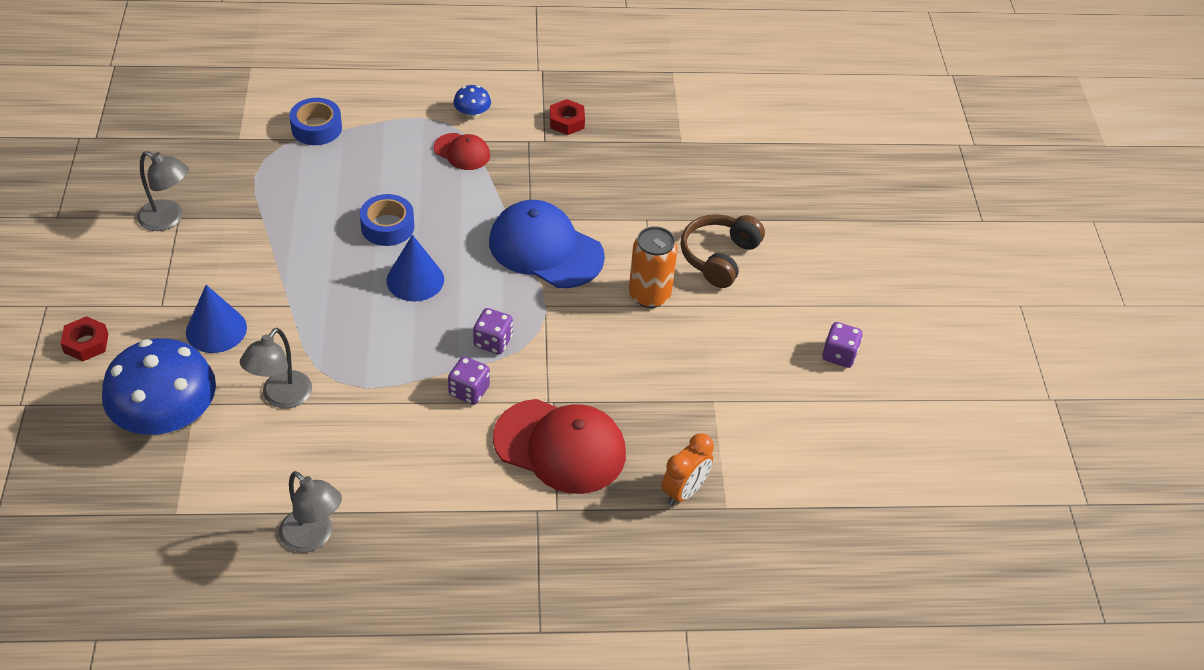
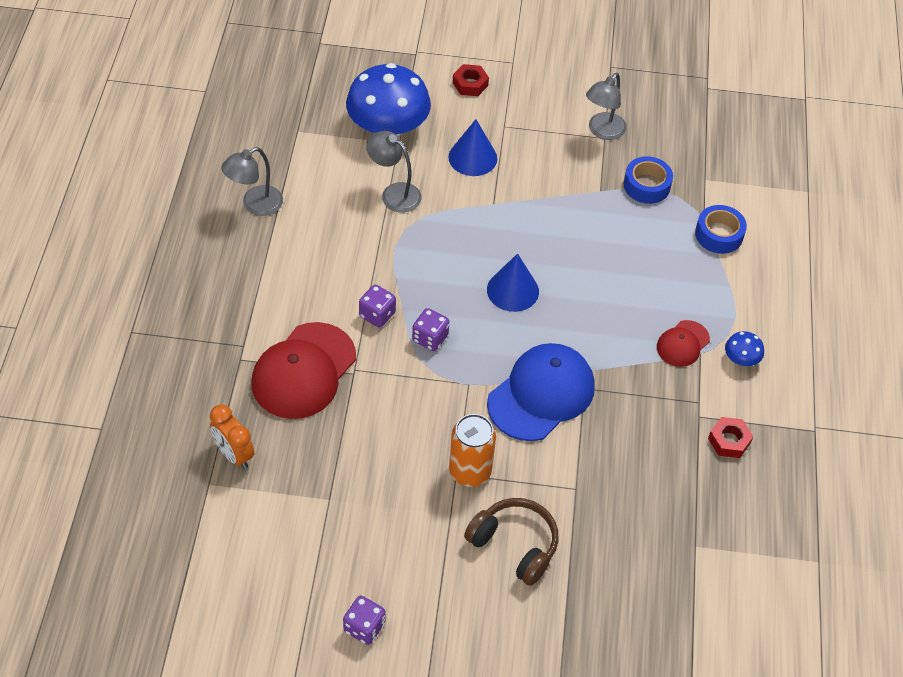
camera: 100 degrees right, 5 degrees up
blue tape [360,194,414,246] -> blue tape moved to [624,156,673,204]

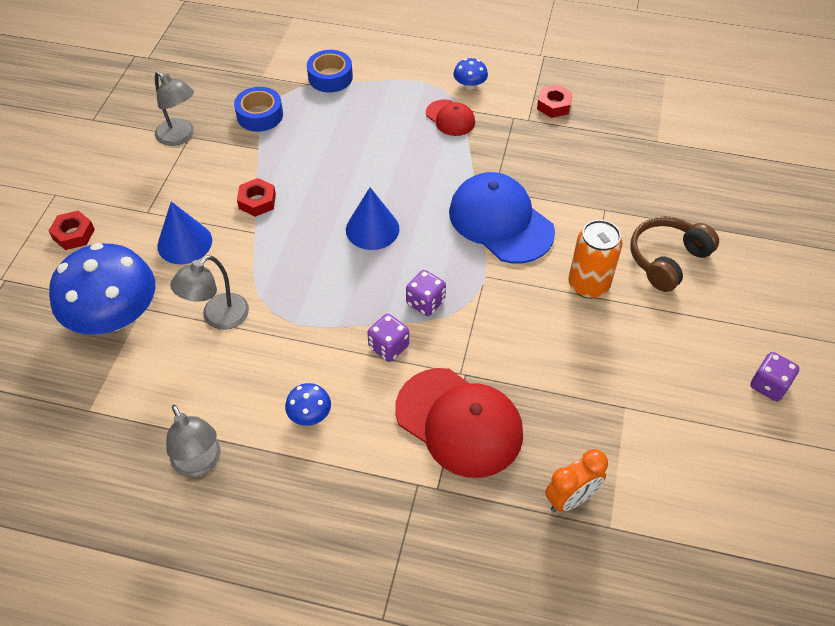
camera: 80 degrees left, 0 degrees up
none -> red nut [237,178,276,217]
none -> blue mushroom [285,383,331,426]

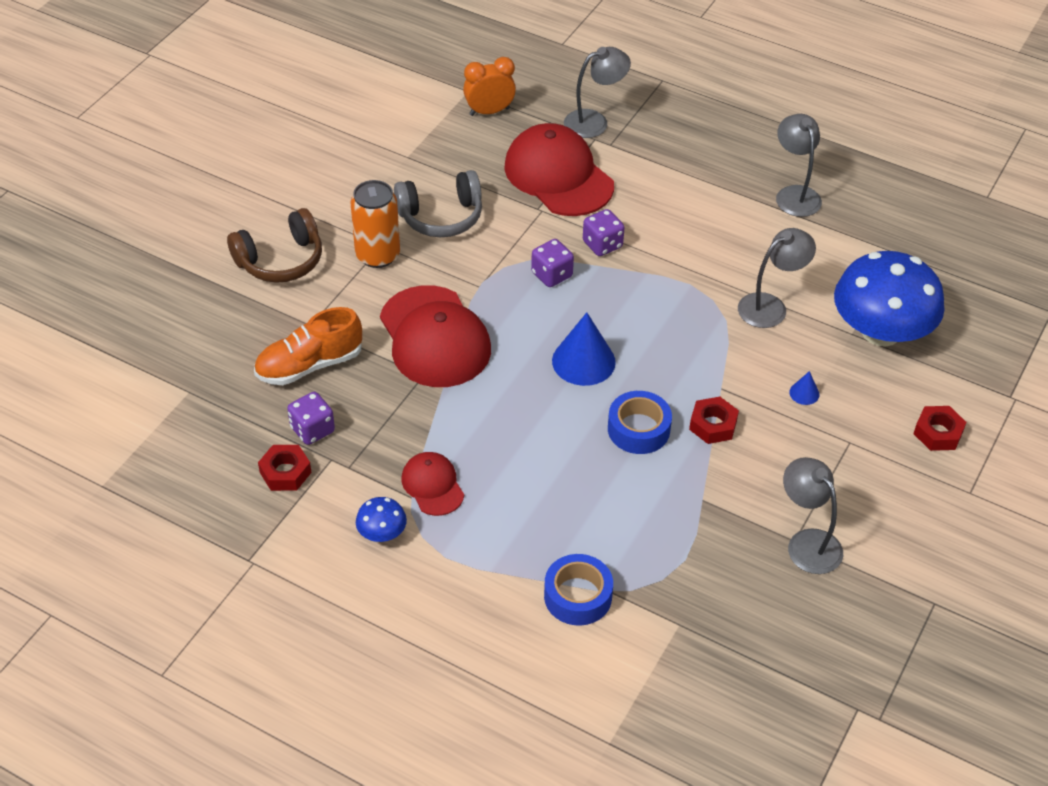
camera: 165 degrees left, 5 degrees down
blue cone [157,201,212,264] -> blue cone [789,371,819,405], size x0.47
blue tape [234,87,283,132] -> blue tape moved to [608,391,672,454]
blue mushroom [285,383,331,426] -> none
blue cap [449,172,555,264] -> red cap [380,285,491,387]
purple dice [750,352,799,401] -> purple dice moved to [287,392,335,445]
none -> orange shoe [254,307,362,385]
none -> grey headphones [394,170,482,237]
none -> grey lamp [564,47,631,138]

